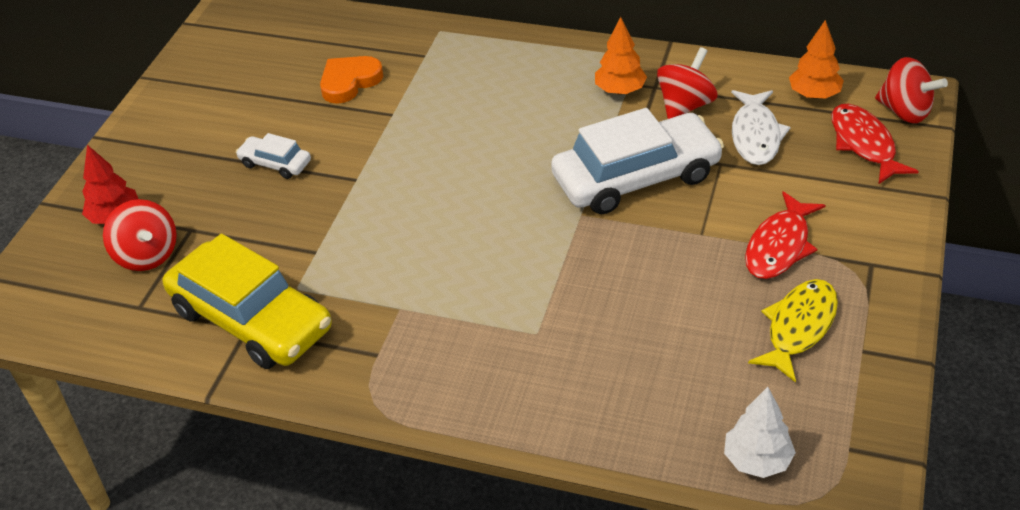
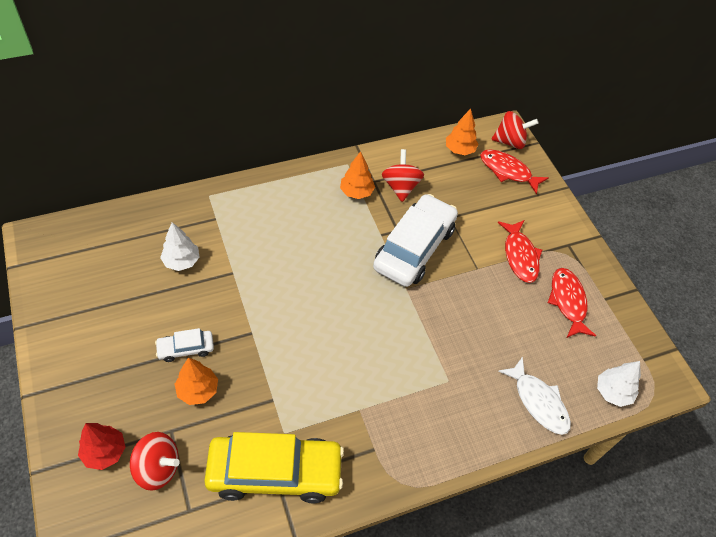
camera: 45 degrees left, 10 degrees up
orange heart [320,56,383,104] -> white tree [160,222,199,271]
white fish [731,90,791,165] -> white fish moved to [498,356,571,435]
yellow fish [748,279,838,383] -> red fish [548,268,596,338]
none -> orange tree [174,357,218,405]

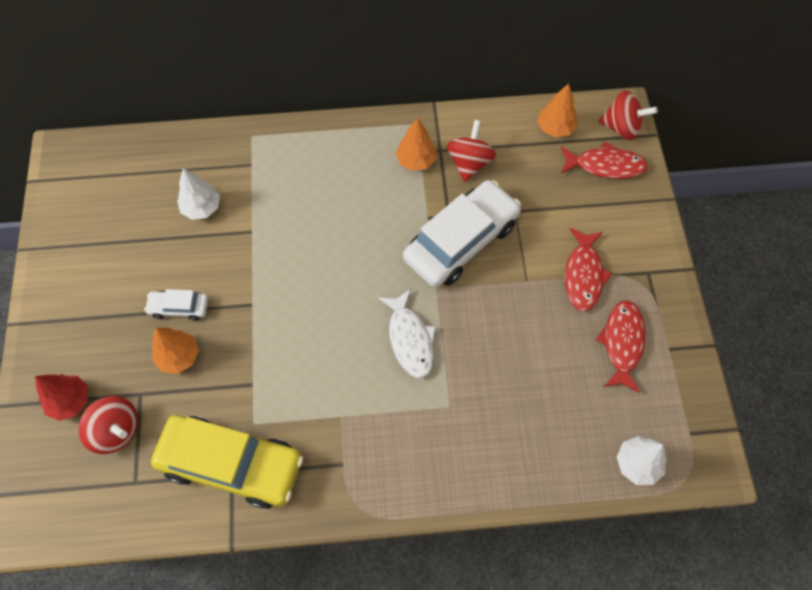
camera: 20 degrees right, 10 degrees up
red fish [480,149,549,195] -> red fish turned 135 degrees clockwise [561,142,648,179]
white fish [498,356,571,435] -> white fish moved to [378,289,436,378]

